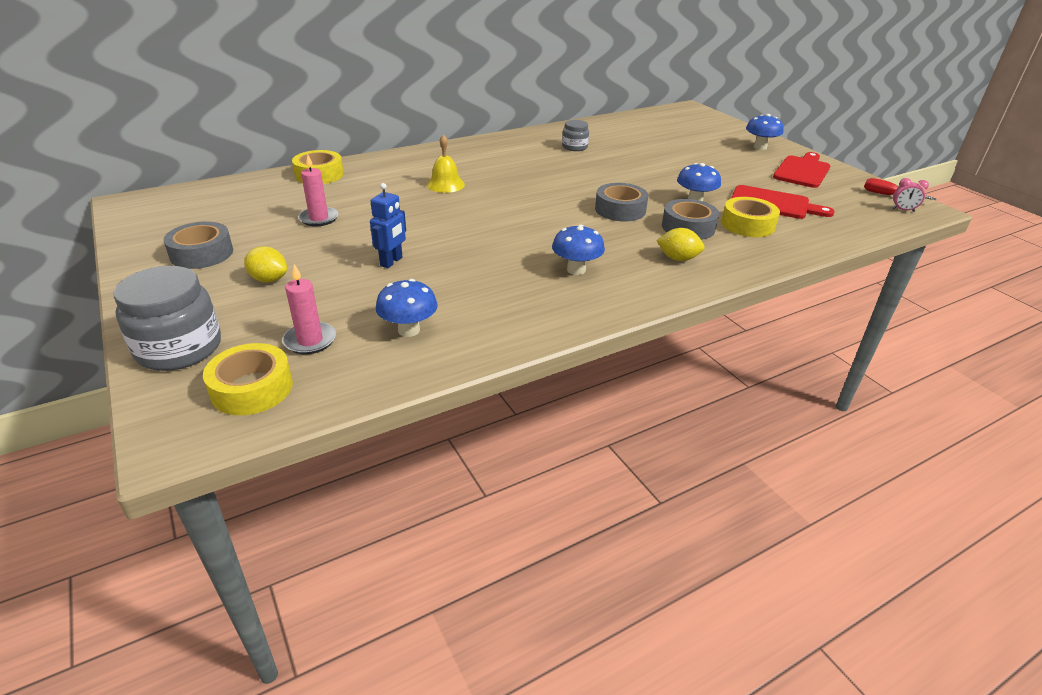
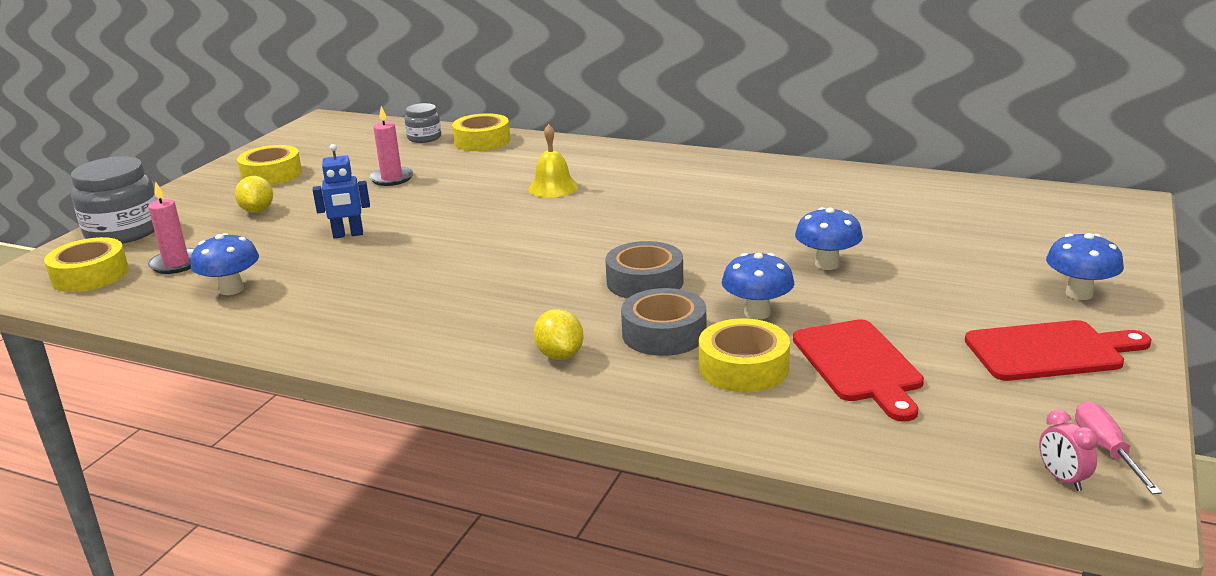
camera: 55 degrees right, 10 degrees down
grey tape [163,222,233,269] -> yellow tape [237,145,302,185]
blue mushroom [552,225,605,275] -> blue mushroom moved to [795,207,863,270]
grey jar [562,120,589,151] -> grey jar moved to [405,103,441,143]
red screwdriver [864,178,937,200] -> pink screwdriver [1075,401,1162,494]

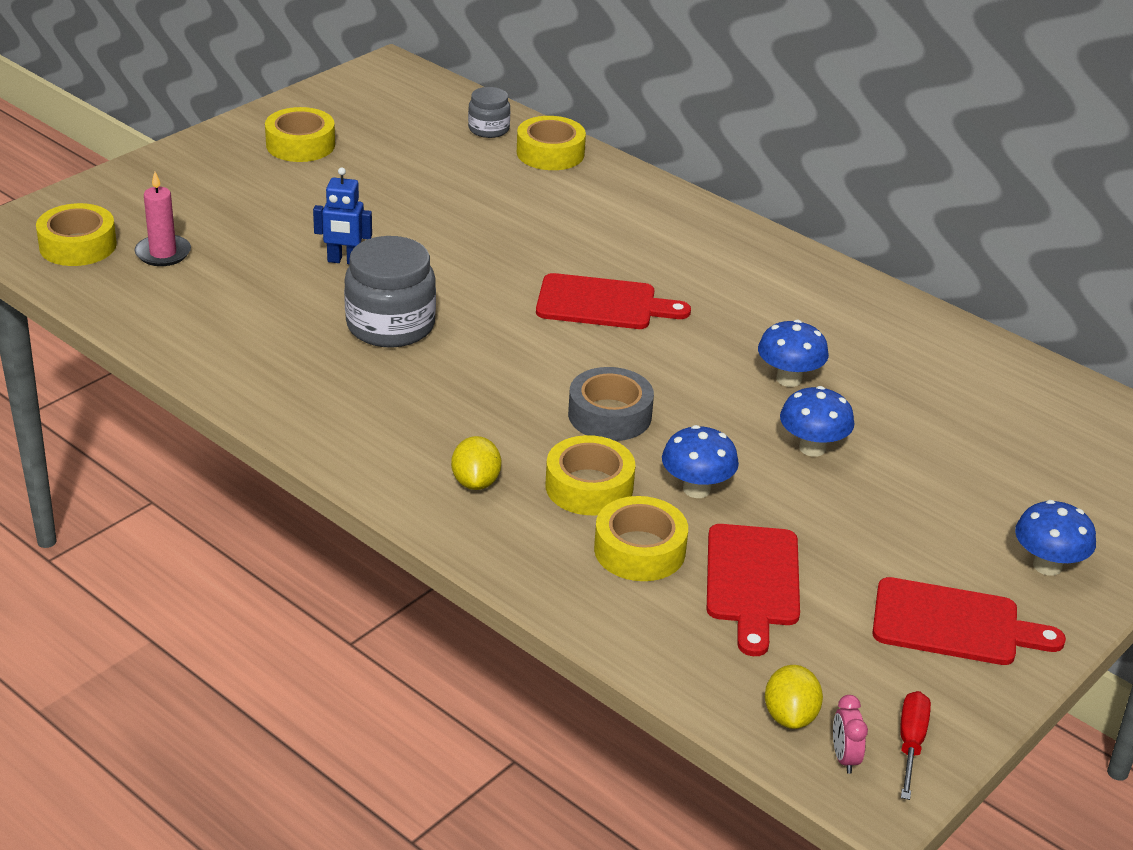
camera: 15 degrees right, 10 degrees up
grey jar [71,156,157,244] -> grey jar moved to [344,236,436,348]
blue mushroom [191,233,259,295] -> blue mushroom moved to [758,320,829,387]
yellow lemon [235,176,273,213] -> yellow lemon moved to [765,665,823,729]
pink candle [369,106,414,186] -> none
yellow bell [528,124,578,198] -> none
grey tape [621,288,706,356] -> yellow tape [545,435,635,515]
pink screwdriver [1075,401,1162,494] -> red screwdriver [900,691,931,800]
none -> red cutting board [536,273,691,329]

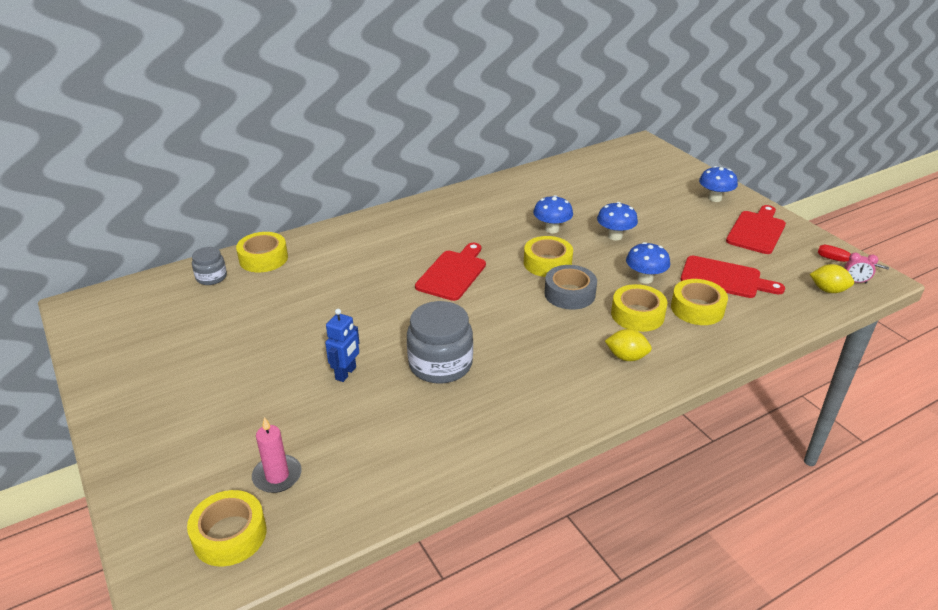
camera: 70 degrees left, 0 degrees up
yellow tape [265,107,335,162] -> yellow tape moved to [524,236,573,277]

